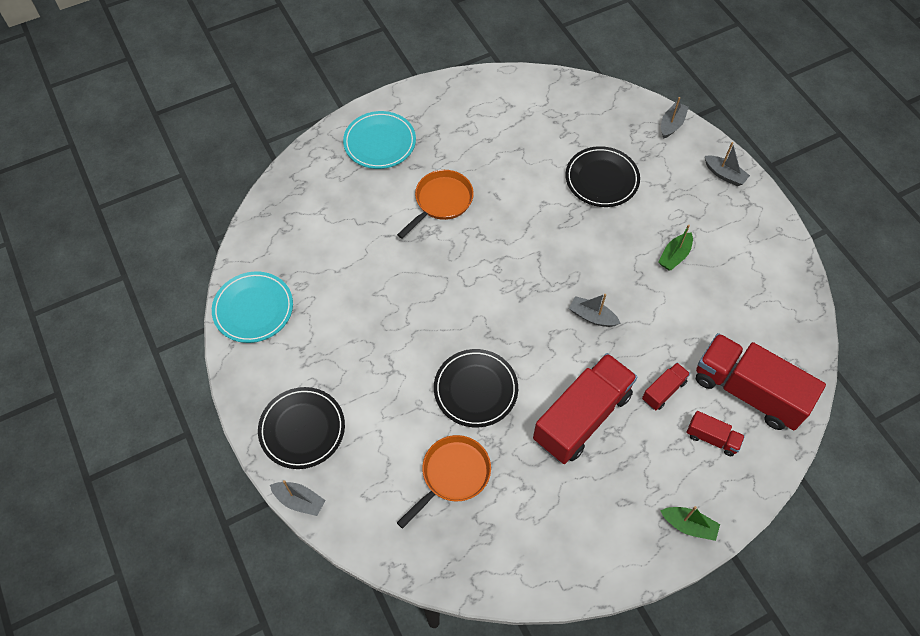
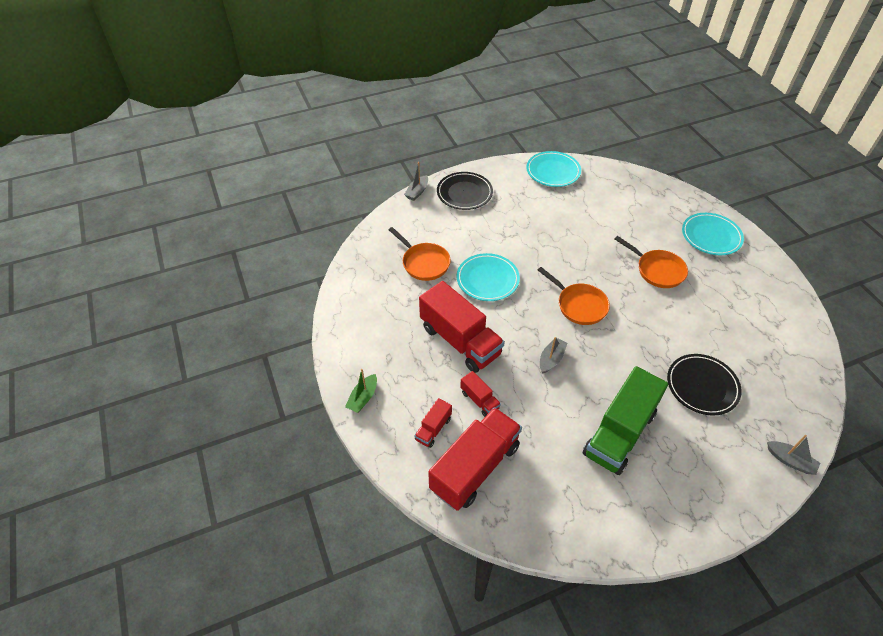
camera: 95 degrees right, 10 degrees down
black plate [434,349,518,427] -> turquoise plate [456,253,520,301]
green boat [658,225,693,271] -> green truck [583,366,668,475]
grey boat [705,142,750,186] -> none
none -> orange pan [538,267,610,325]

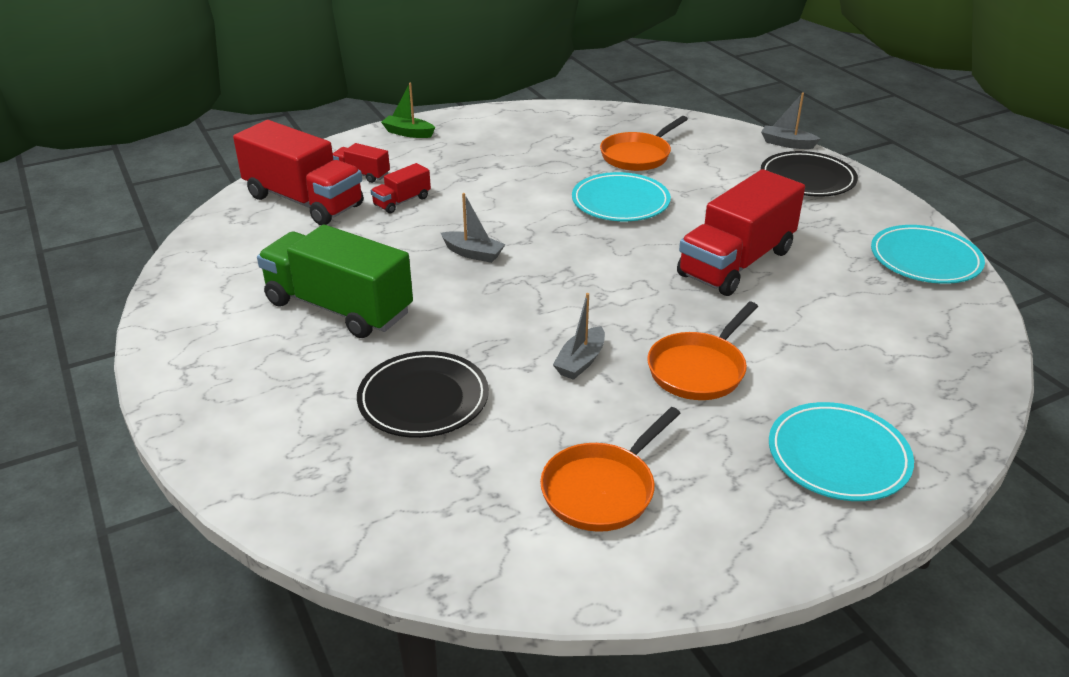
camera: 85 degrees right, 15 degrees down
red truck [419,281,505,373] -> red truck moved to [677,169,805,296]
orange pan [538,267,610,325] -> orange pan moved to [540,407,681,532]
grey boat [767,435,820,475] -> grey boat moved to [553,293,605,380]

